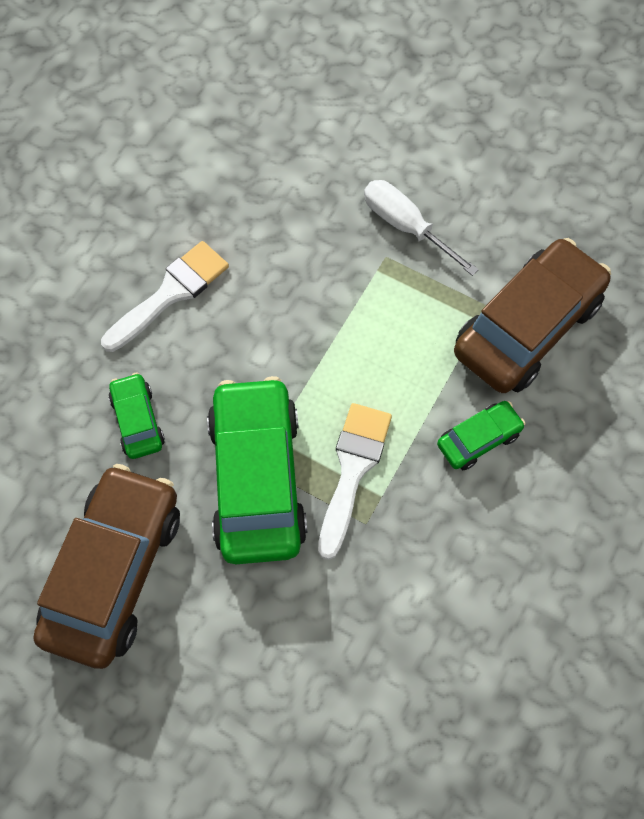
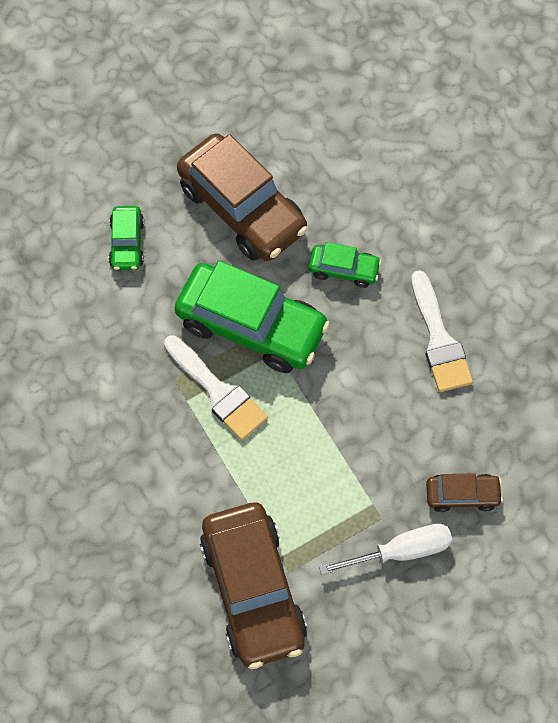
camera: 120 degrees right, 0 degrees up
green car [437,401,525,470] -> green car moved to [109,206,144,270]
none -> brown car [426,473,503,512]

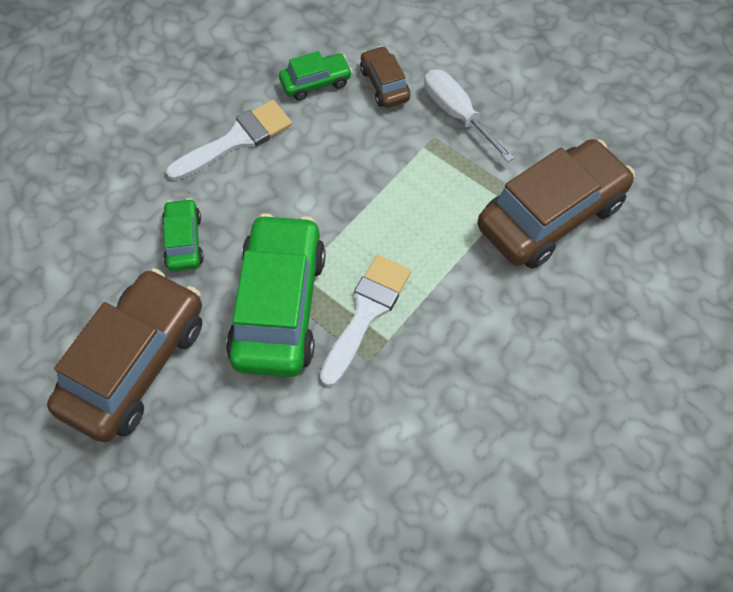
camera: 110 degrees left, 5 degrees down
green car [109,206,144,270] -> green car moved to [279,51,352,101]

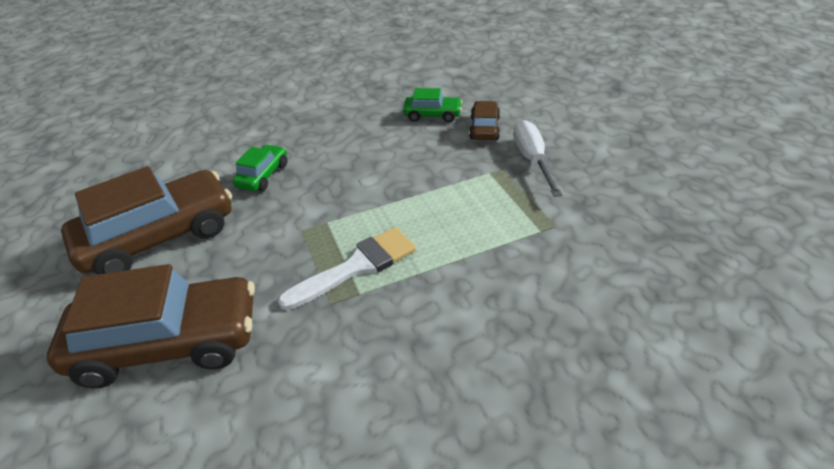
camera: 30 degrees right, 20 degrees down
white brush [166,100,292,181] -> none
green car [226,213,326,377] -> none
brown car [478,139,635,269] -> brown car moved to [47,264,255,388]

